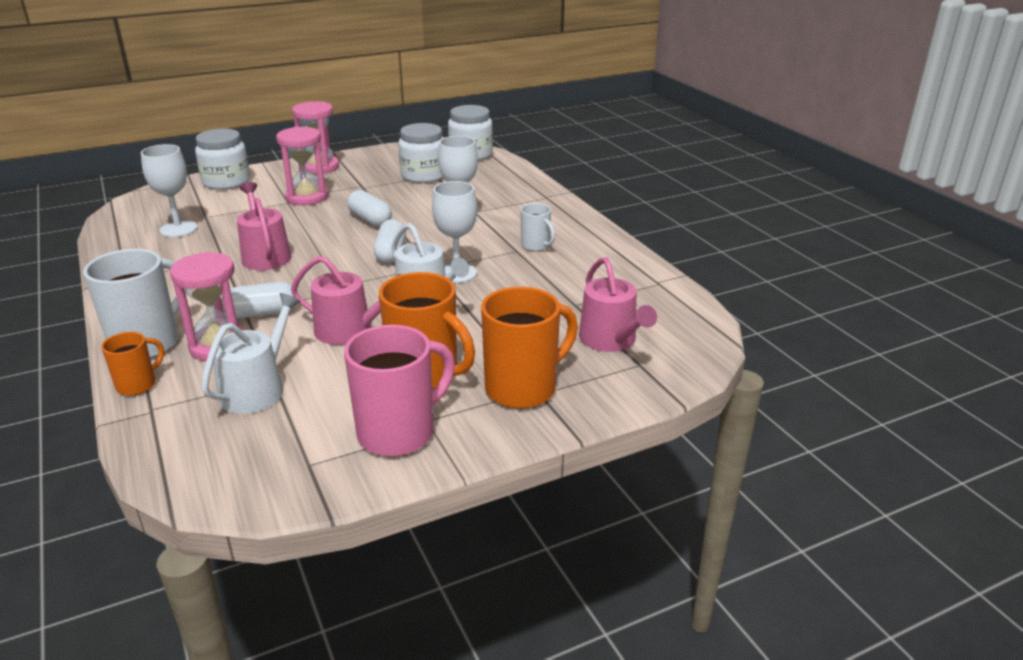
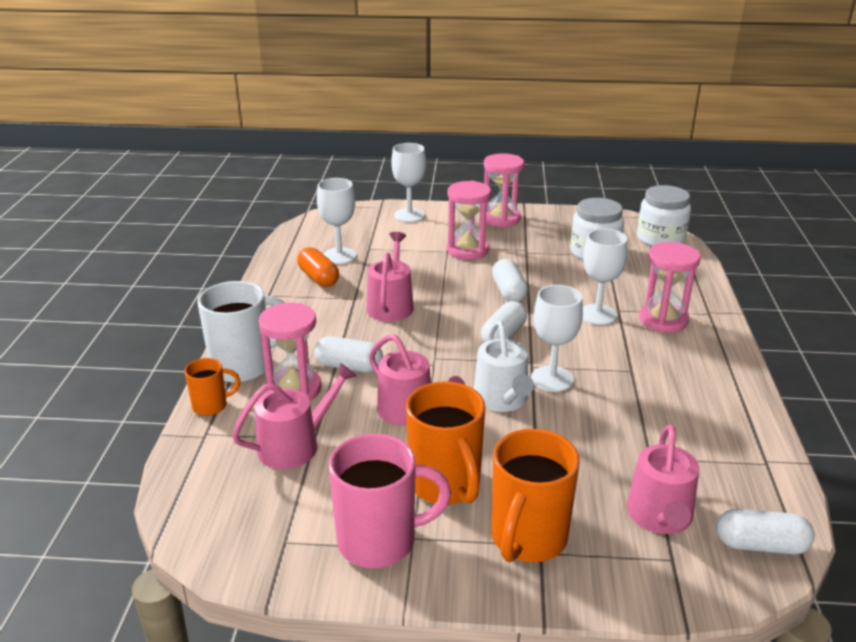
camera: 30 degrees right, 0 degrees up
white jar [195,129,250,190] -> white goblet [391,143,426,222]
white watering can [201,293,301,414] -> pink watering can [232,363,356,469]
orange mug [481,287,578,409] -> orange mug turned 120 degrees clockwise [491,429,580,562]
white mug [520,203,555,251] -> none
none -> orange capsule [297,247,339,287]
none -> pink hourglass [639,242,700,333]
none -> white capsule [717,509,815,554]

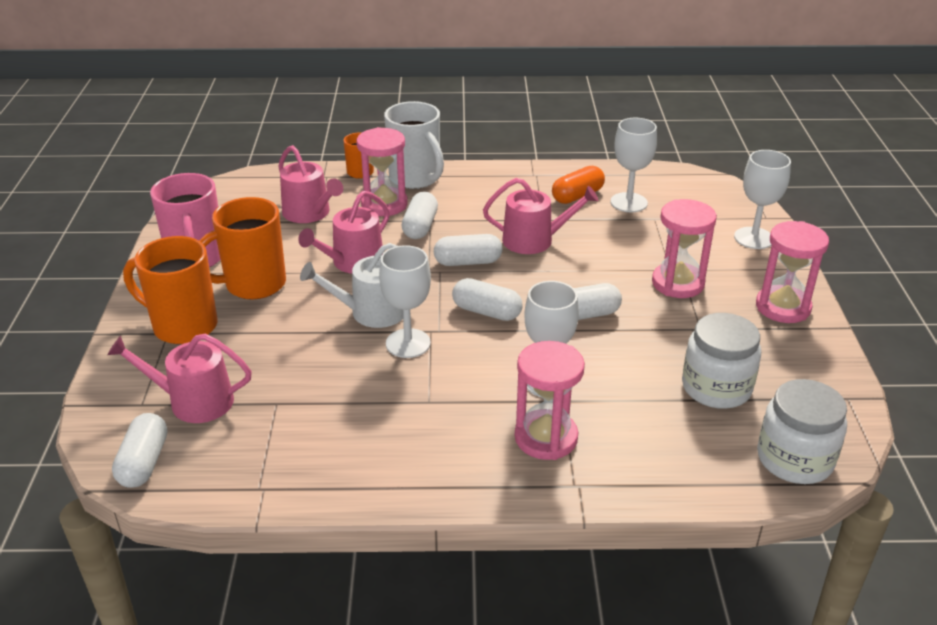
camera: 85 degrees right, 5 degrees up
none -> white capsule [434,234,502,266]

